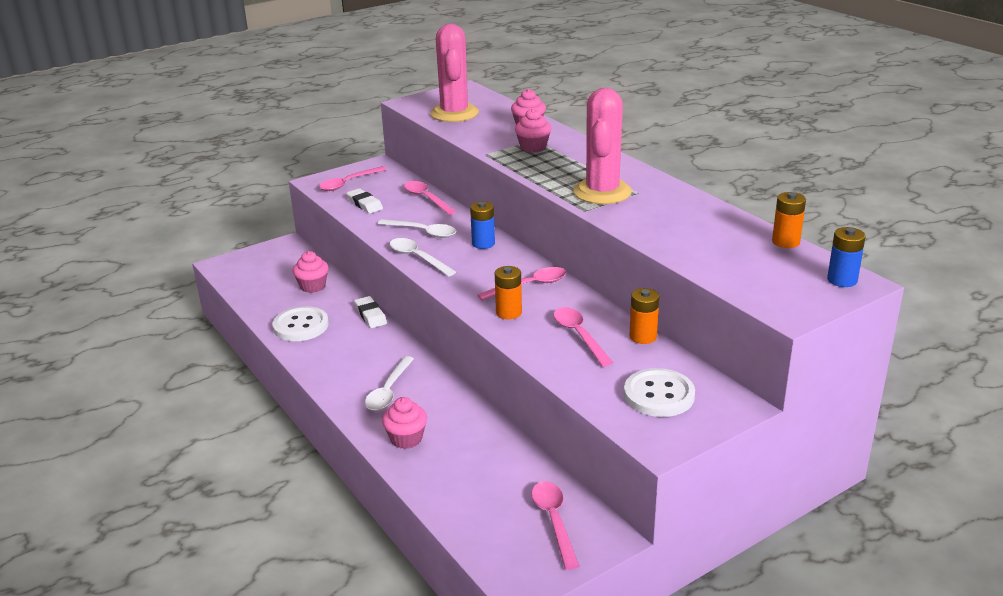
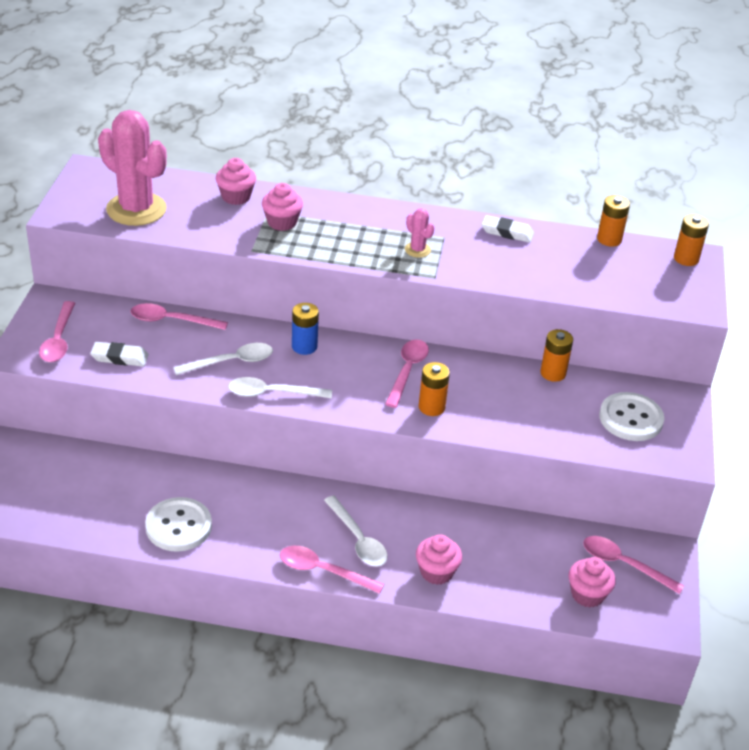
camera: 50 degrees left, 10 degrees up
pink cupcake [293,251,329,293] -> pink cupcake moved to [569,557,616,608]
white eraser [354,296,387,328] -> white eraser moved to [482,215,534,243]
pink spoon [553,307,613,367] -> pink spoon moved to [280,546,384,594]
pink cactus [573,88,632,204] -> pink cactus [405,208,435,258], size x0.43
blue battery [827,227,866,287] -> orange battery [674,214,709,266]

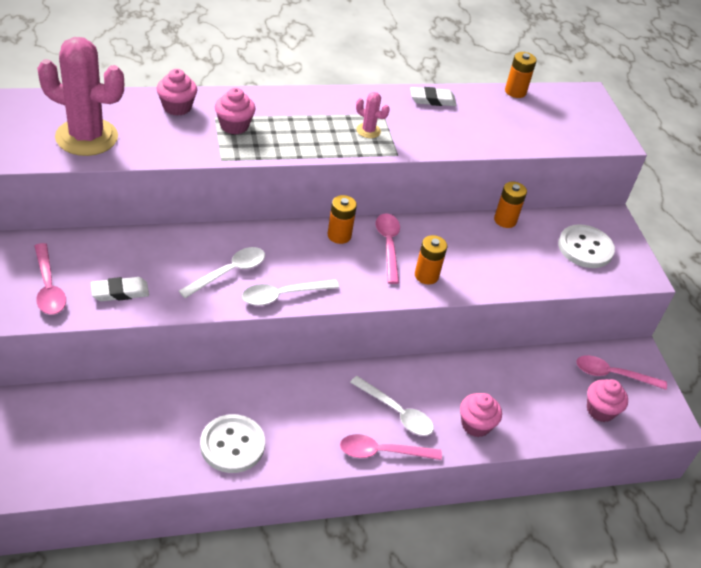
camera: 25 degrees left, 5 degrees up
pink spoon [131,303,228,330] -> none
blue battery [292,303,319,355] -> none
orange battery [674,214,709,266] -> orange battery moved to [328,195,357,244]

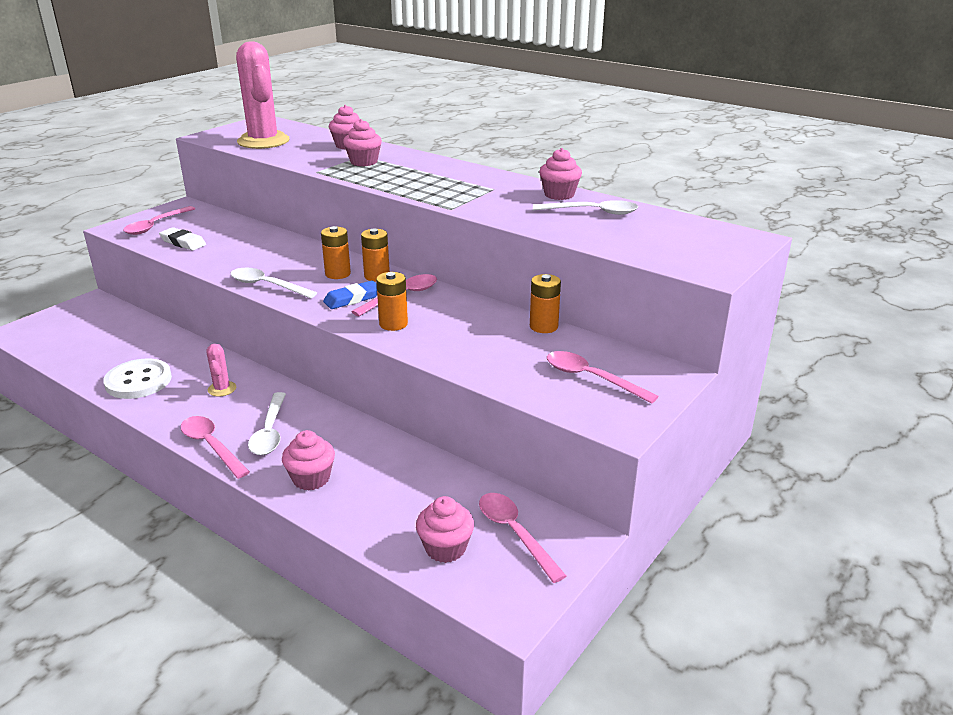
camera: 55 degrees right, 15 degrees down
white spoon [179,247,265,298] -> white spoon moved to [533,200,638,215]
pink cactus [356,92,390,138] -> pink cactus moved to [206,344,236,396]
white eraser [410,87,457,106] -> pink cupcake [539,148,582,200]
orange battery [505,52,537,98] -> orange battery moved to [321,226,351,279]
white button [558,224,615,268] -> pink spoon [547,351,659,404]
none -> blue eraser [323,280,377,309]

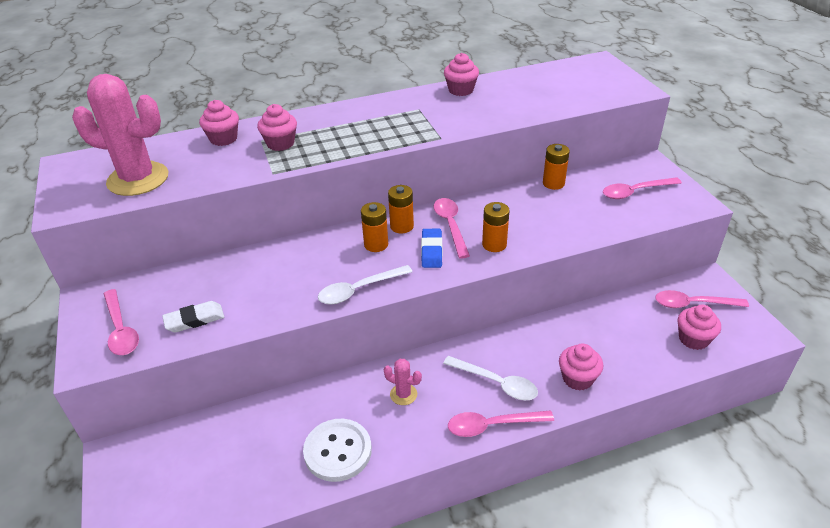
camera: 55 degrees left, 10 degrees up
white spoon [533,200,638,215] -> none

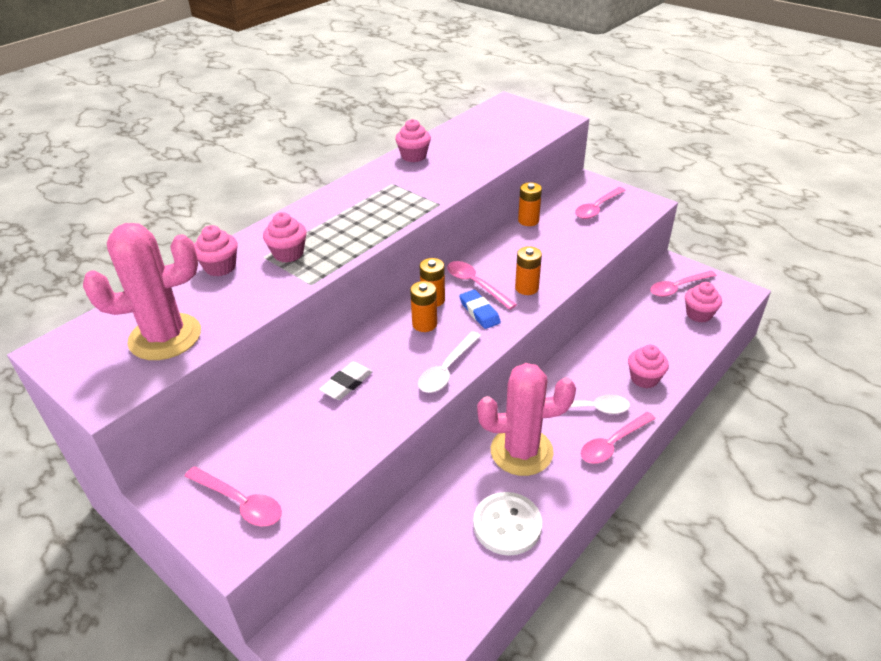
camera: 30 degrees left, 0 degrees up
white eraser [162,301,224,333] -> white eraser moved to [319,362,373,400]
pink cactus [384,359,422,405] -> pink cactus [477,363,576,476], size x2.30

